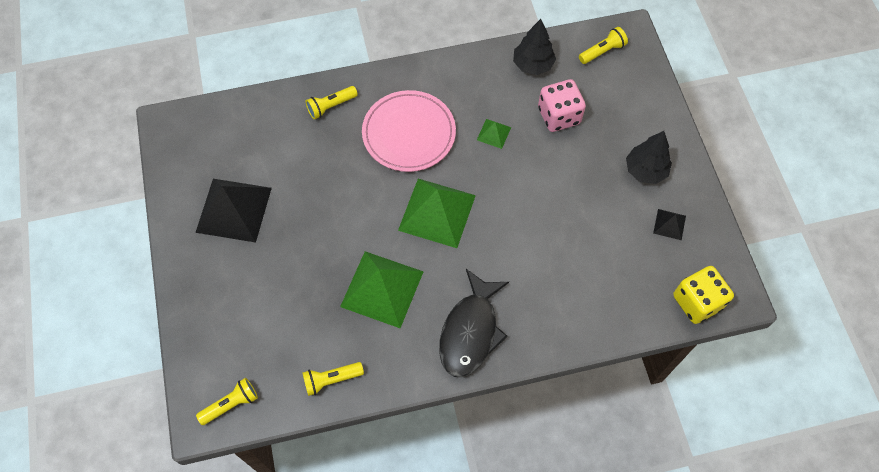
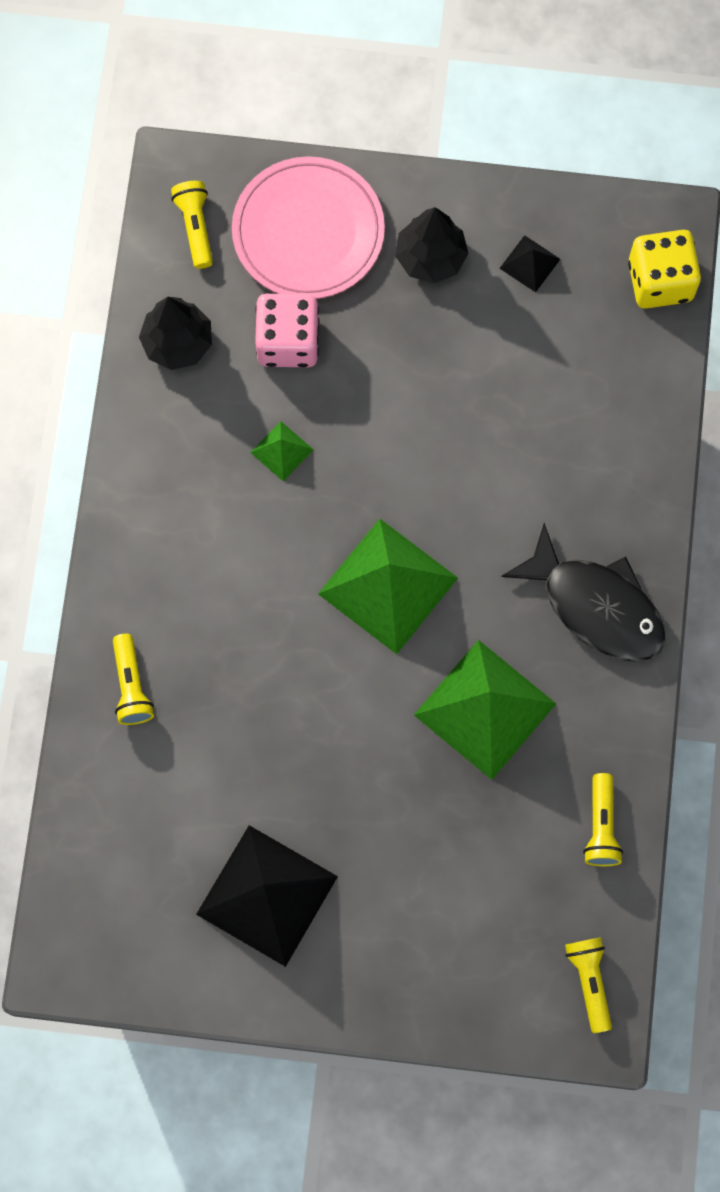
camera: 70 degrees left, 10 degrees up
pink plate [362,90,456,172] -> pink plate moved to [232,156,385,299]

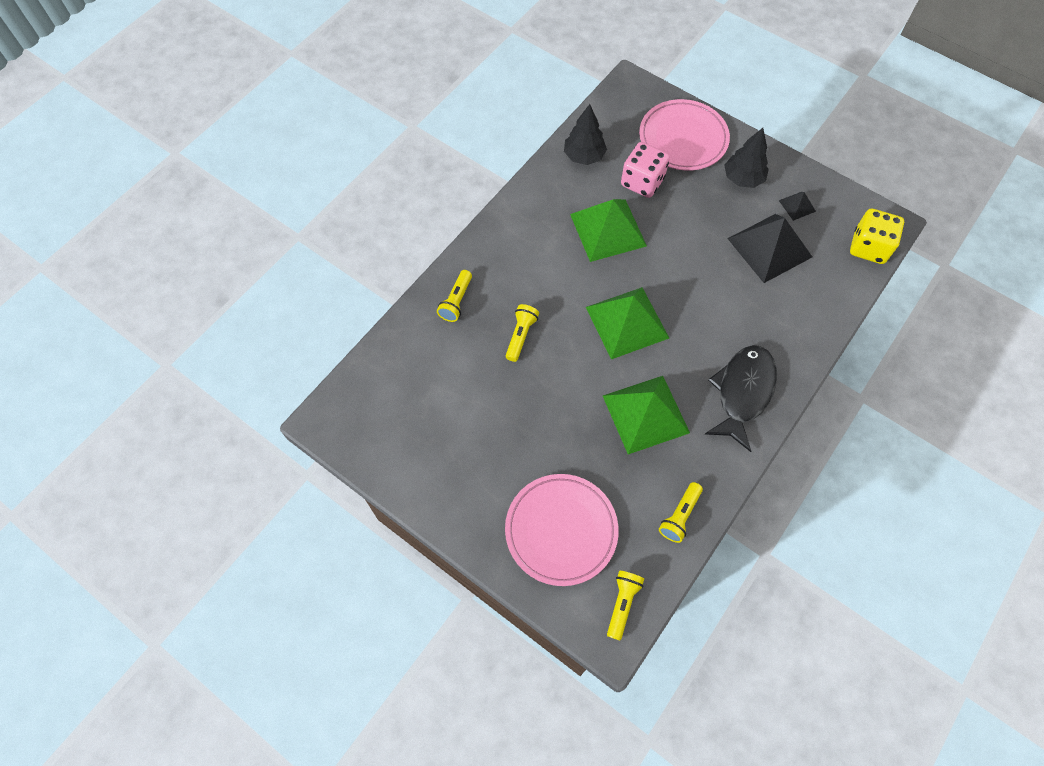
camera: 30 degrees right, 10 degrees down
yellow flashlight [171,181,213,269] -> yellow flashlight moved to [506,304,539,362]
black pyramid [196,825,338,967] -> black pyramid moved to [727,214,812,283]
green pyramid [250,421,314,481] -> green pyramid [570,199,647,262], size x2.19
black fish [501,523,665,662] -> black fish turned 135 degrees counterclockwise [705,345,777,452]
none -> pink plate [505,474,619,586]

